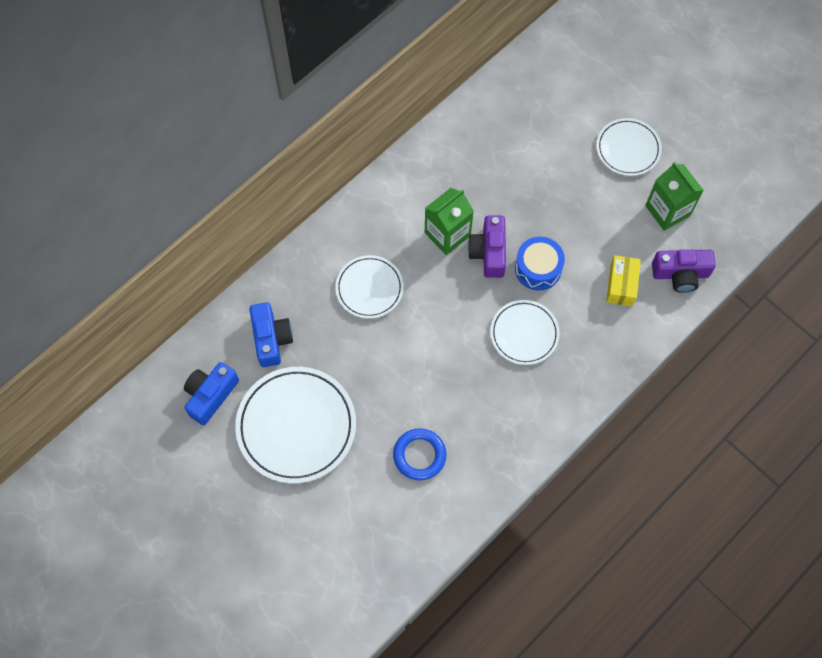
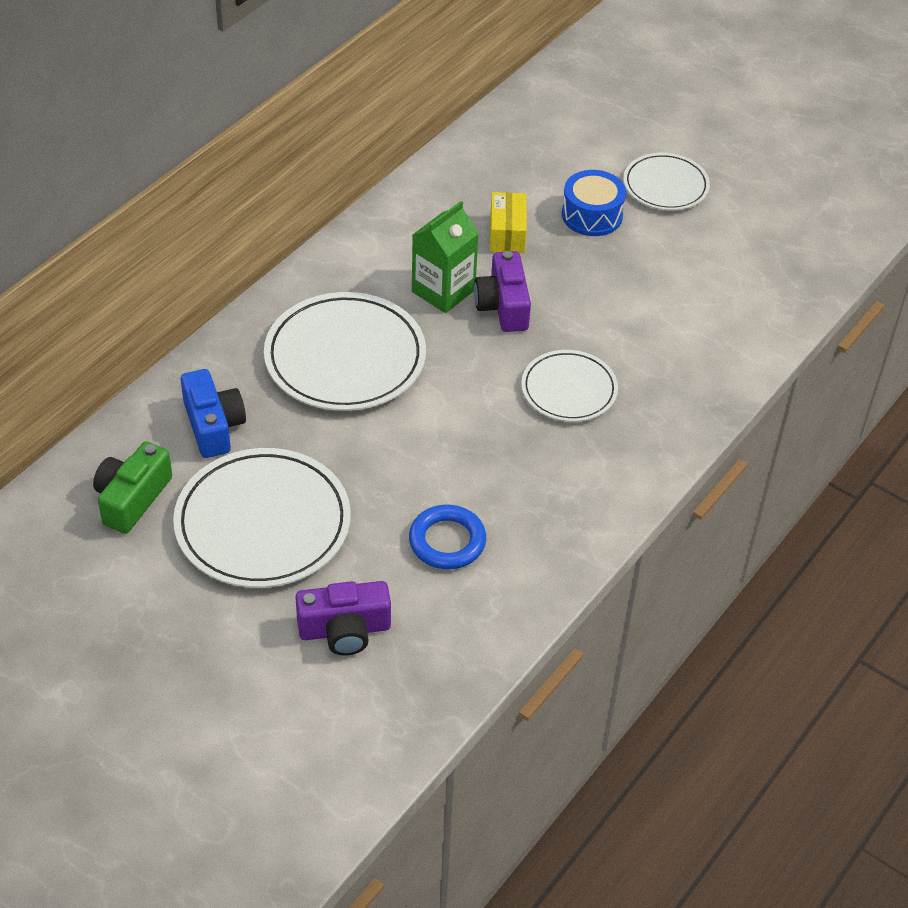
camera: 10 degrees left, 20 degrees down
blue camera [184,362,239,425] -> green camera [93,441,172,534]
white plate [336,255,404,319] -> white plate [264,292,426,411], size x1.69
blue drum [515,237,565,290] -> blue drum moved to [562,170,626,236]
yellow box [606,255,641,306] -> yellow box moved to [490,192,527,253]
green carton [645,162,704,231] -> none
purple camera [652,250,716,293] -> purple camera moved to [296,581,391,656]

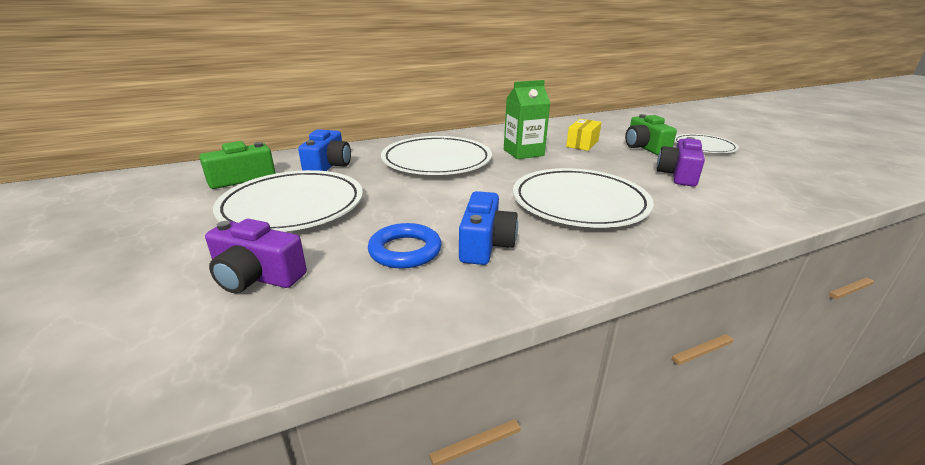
camera: 30 degrees right, 20 degrees down
purple camera [474,251,531,332] -> purple camera moved to [657,137,705,186]
white plate [521,350,618,422] -> white plate [513,168,654,228], size x1.69
blue drum [562,170,626,236] -> green camera [625,114,677,155]
none -> blue camera [459,191,518,265]

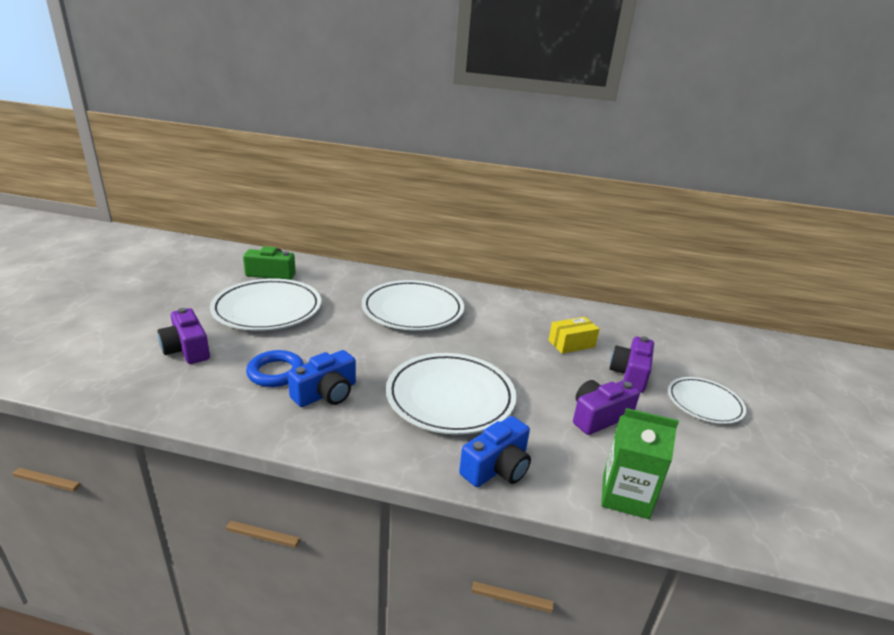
camera: 35 degrees right, 0 degrees up
blue camera [298,129,351,171] -> blue camera moved to [459,416,531,487]
green carton [504,80,550,159] -> green carton moved to [601,408,679,519]
green camera [625,114,677,155] -> purple camera [609,336,654,393]

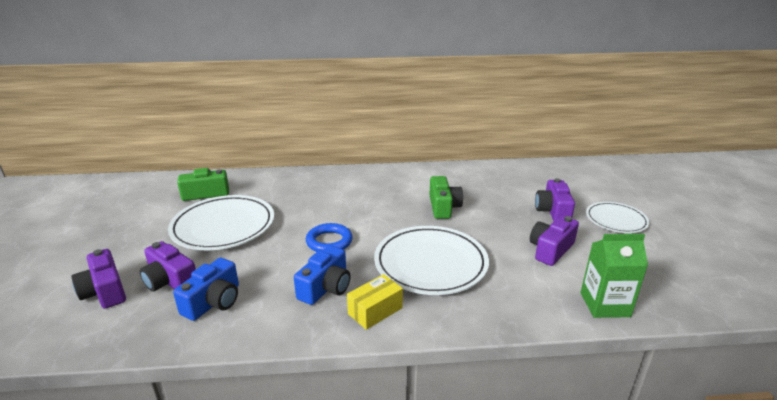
camera: 15 degrees left, 0 degrees up
blue ring [246,350,304,387] -> blue ring moved to [306,223,353,252]
white plate [362,280,464,331] -> none
blue camera [459,416,531,487] -> blue camera moved to [173,258,239,321]
yellow box [548,317,600,354] -> yellow box moved to [347,274,403,330]
none -> purple camera [72,249,126,309]
none -> green camera [429,176,463,219]

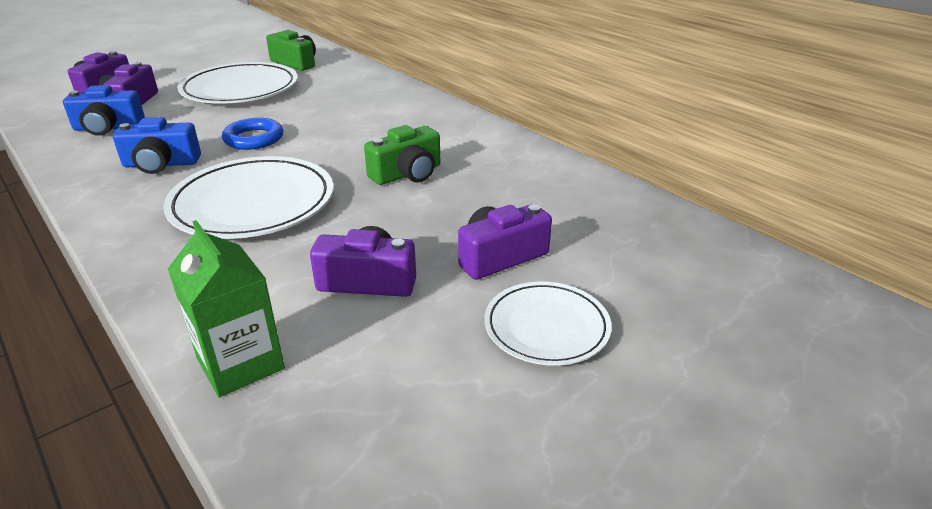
camera: 55 degrees right, 5 degrees up
yellow box [347,274,403,330] -> none

